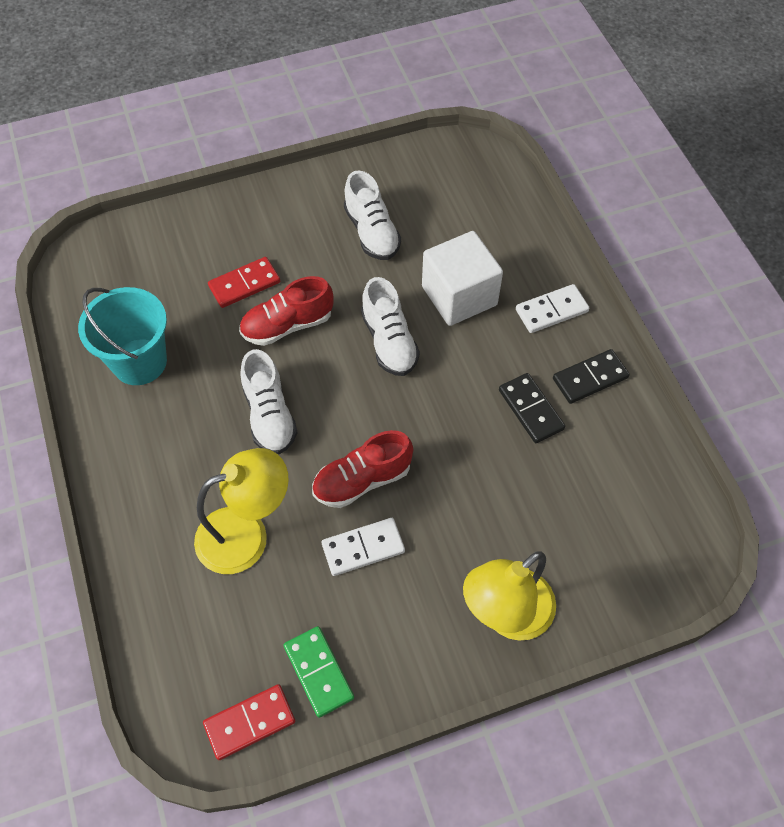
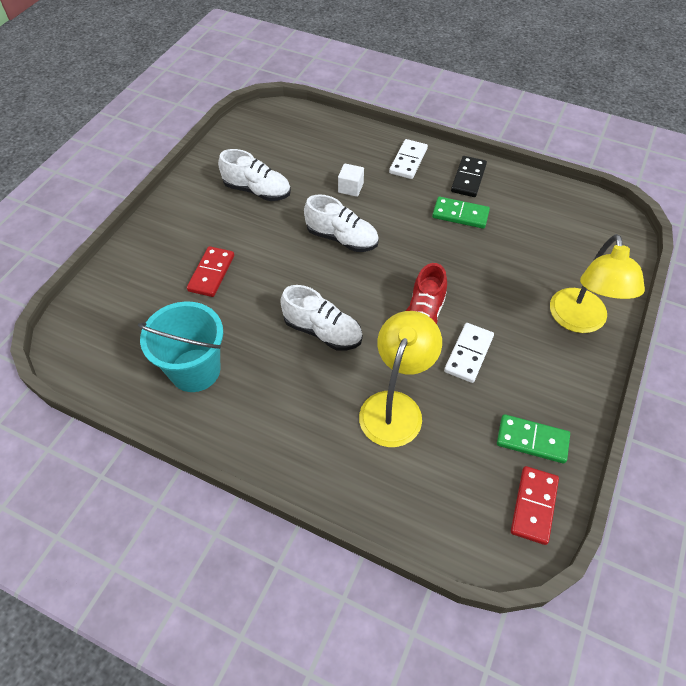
camera: 45 degrees left, 5 degrees down
red shoe [239,276,334,346] -> none
white cube [422,231,503,326] -> white cube [338,163,364,197], size x0.47
black domino [499,373,565,443] -> green domino [432,197,490,229]

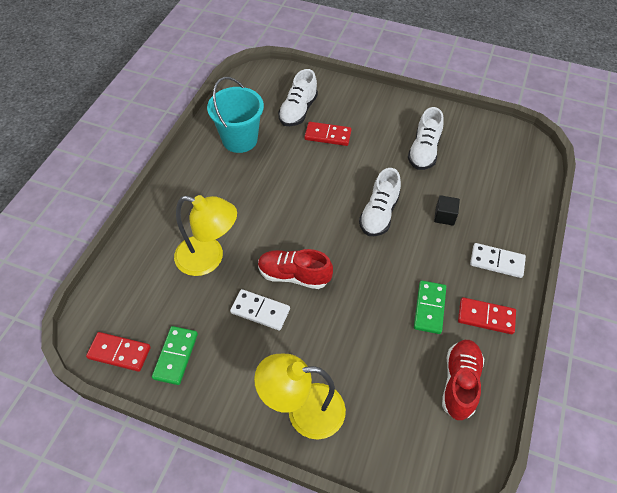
camera: 85 degrees right, 0 degrees up
white shoe [280,285,363,351] -> white shoe moved to [278,69,318,126]
white cube [338,163,364,197] -> black cube [434,195,460,226]
black domino [451,156,487,197] -> red domino [458,297,516,334]
none -> red shoe [442,340,484,420]

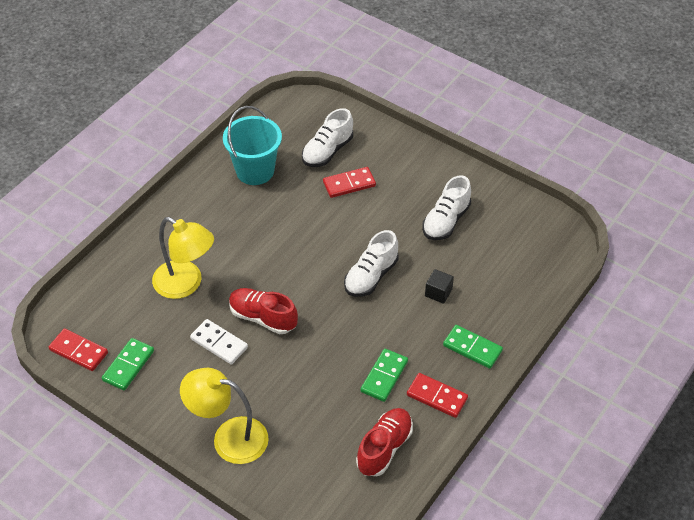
camera: 15 degrees right, 5 degrees down
red domino [304,122,352,146] -> red domino turned 45 degrees counterclockwise [323,167,376,198]
white domino [470,243,526,278] -> green domino [443,325,503,369]

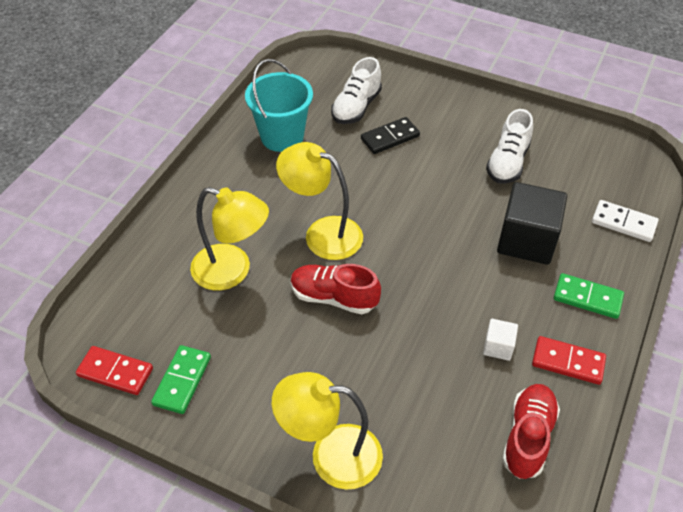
camera: 10 degrees left, 0 degrees up
white domino [190,319,248,364] -> white domino moved to [592,200,658,242]
red domino [323,167,376,198] -> black domino [361,117,420,154]
white shoe [344,230,399,297] -> none
green domino [360,349,408,402] -> white cube [483,319,518,361]
black cube [425,269,454,304] -> black cube [497,182,567,265], size x2.12
none -> yellow lamp [276,142,363,260]

